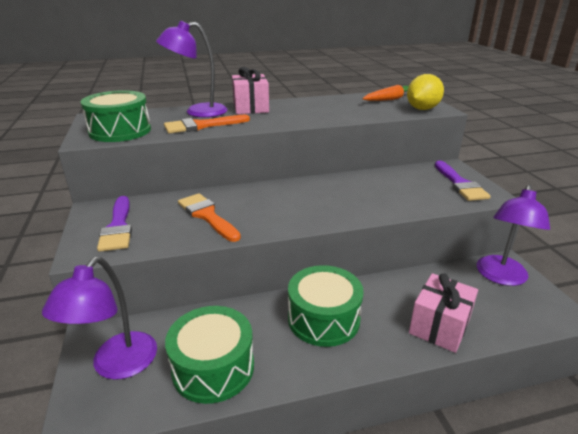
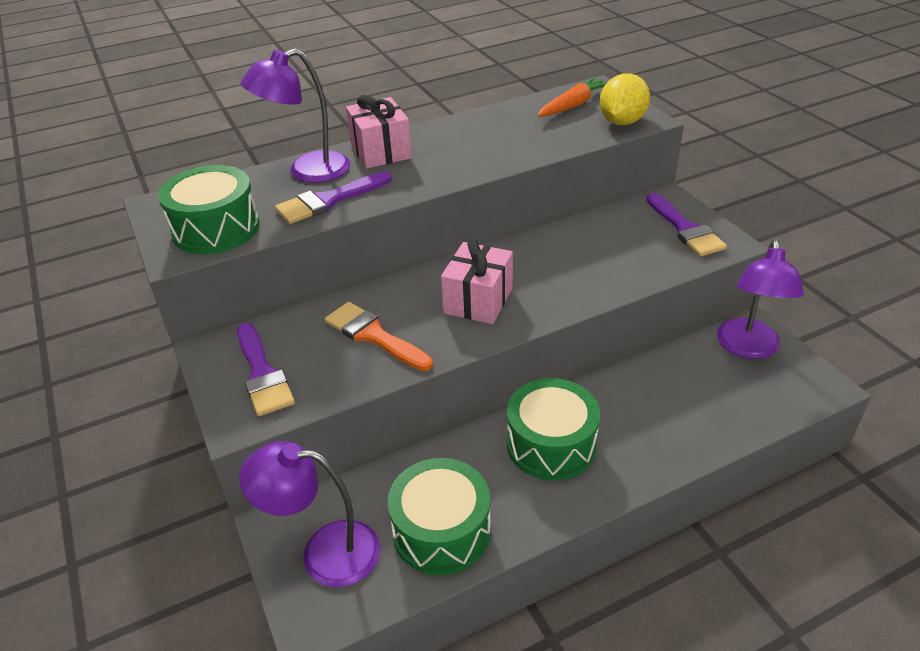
camera: 10 degrees left, 10 degrees up
purple lamp [42,257,157,380] -> purple lamp turned 90 degrees clockwise [239,441,380,587]
orange brush [164,115,250,134] -> purple brush [275,171,392,224]
pink gift [409,273,478,353] -> pink gift moved to [441,239,513,324]

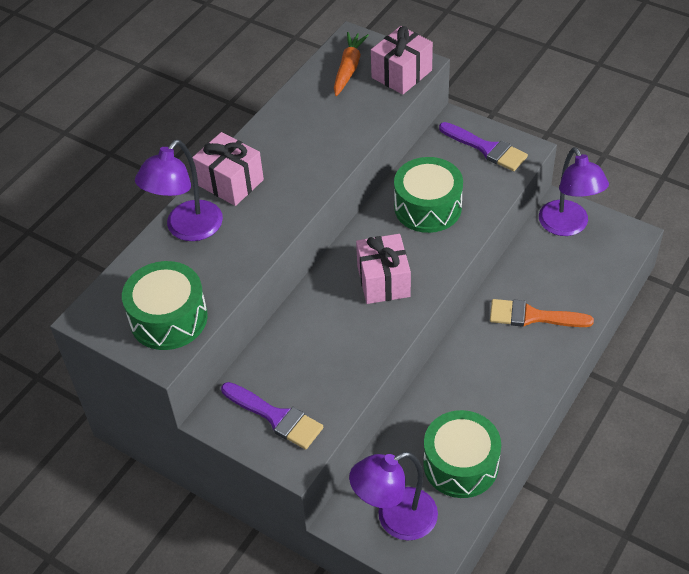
camera: 30 degrees left, 10 degrees up
purple brush [275,171,392,224] -> none
orange brush [325,302,433,371] -> orange brush moved to [490,299,594,327]
green drum [507,378,600,480] -> green drum moved to [394,157,463,233]
yellow lemon [600,73,650,125] -> pink gift [371,26,433,95]

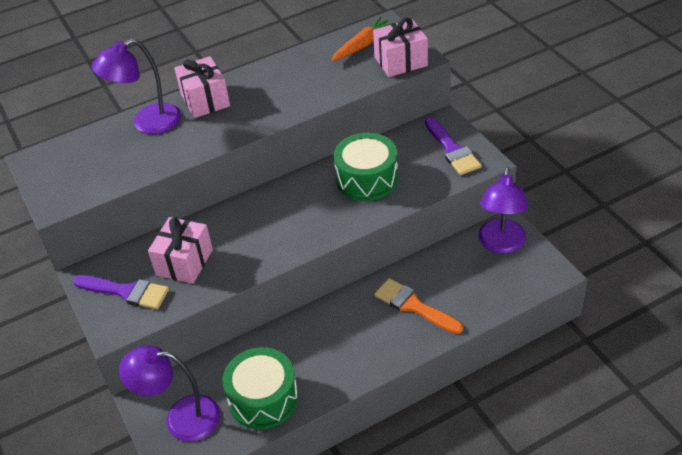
camera: 30 degrees right, 5 degrees down
green drum [122,261,208,350] -> none
purple brush [221,382,323,450] -> purple brush turned 45 degrees counterclockwise [73,275,169,309]
pink gift [356,234,411,304] -> pink gift moved to [148,217,213,284]

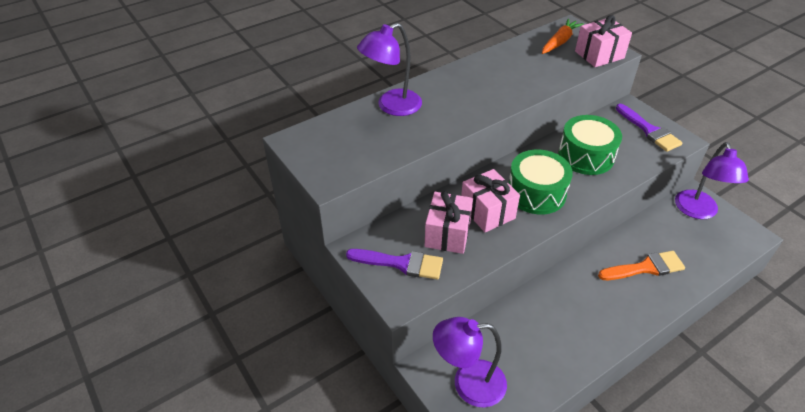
camera: 10 degrees left, 0 degrees up
pink gift [175,56,230,118] -> pink gift moved to [461,169,520,232]
green drum [223,347,298,429] -> green drum moved to [509,150,573,215]
orange brush [374,278,463,334] -> orange brush turned 135 degrees clockwise [598,251,685,280]

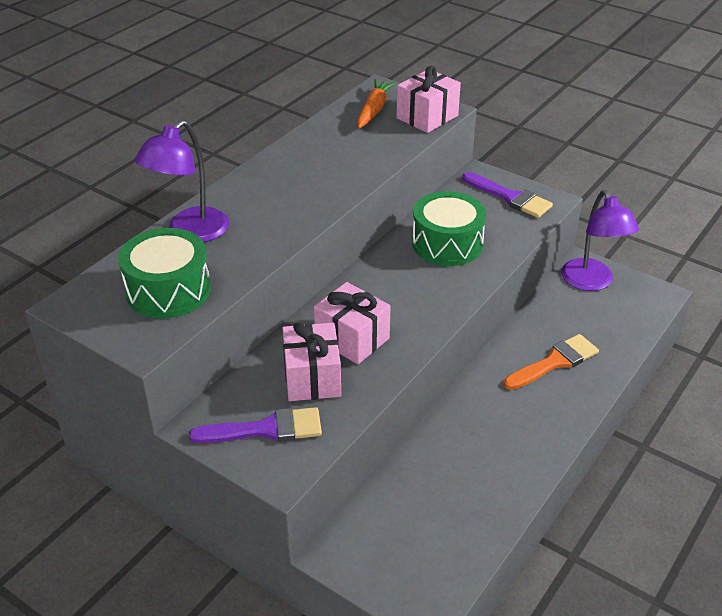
camera: 20 degrees left, 5 degrees down
purple lamp [433,317,507,408] -> none
green drum [509,150,573,215] -> green drum moved to [118,228,211,318]

